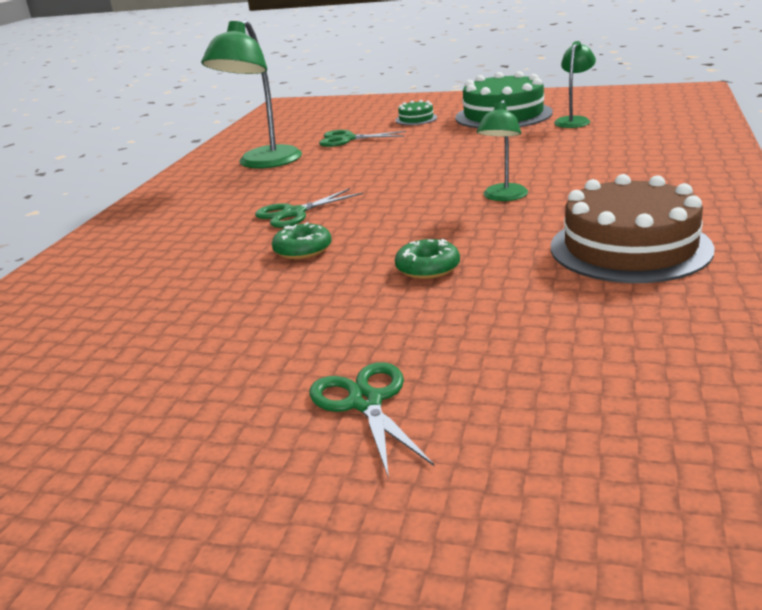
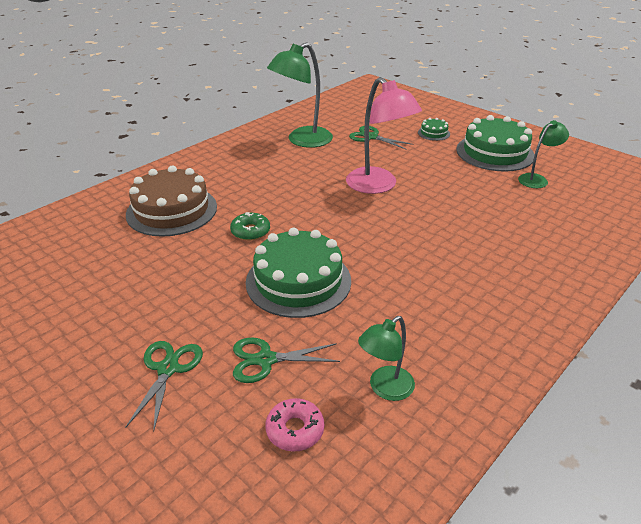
camera: 25 degrees right, 10 degrees up
green scissors [255,188,363,228] -> green scissors moved to [233,338,340,383]
green donut [395,239,460,279] -> green cake [246,228,351,318]
green lamp [477,100,528,201] -> green lamp moved to [358,316,415,401]
brown cake [551,174,715,283] -> brown cake moved to [126,166,217,237]
none -> pink donut [265,398,324,452]
none -> pink lamp [346,77,422,194]

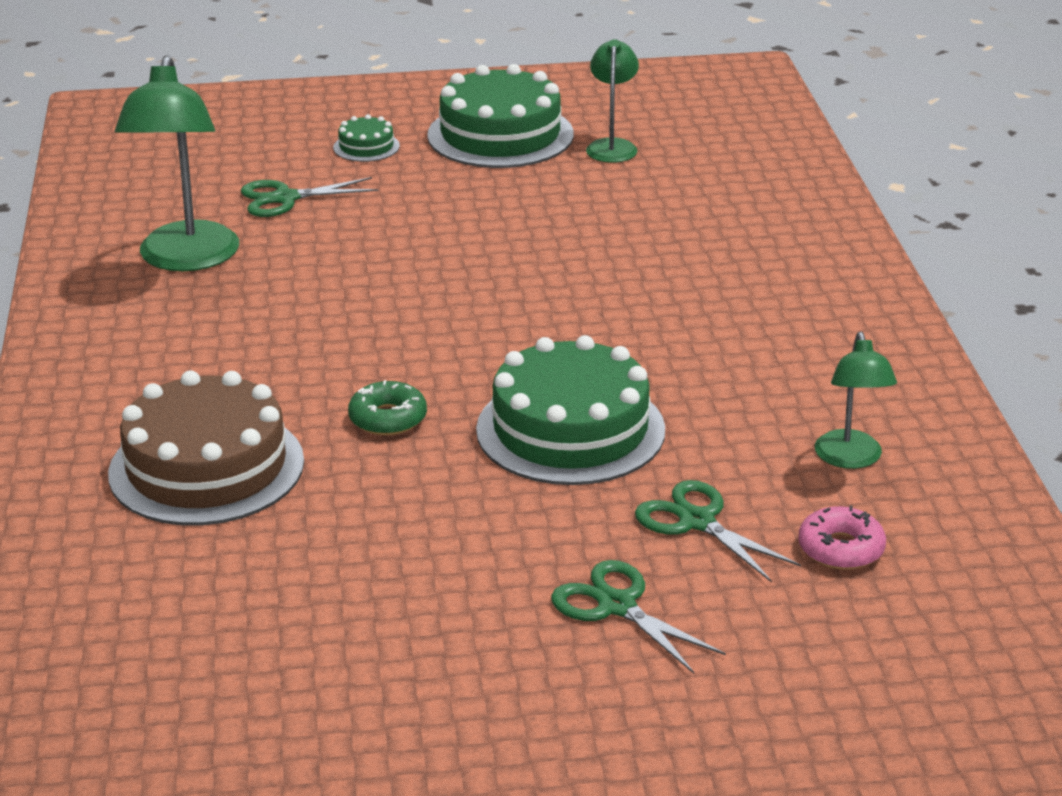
camera: 50 degrees left, 5 degrees down
green scissors [233,338,340,383] -> green scissors turned 105 degrees clockwise [635,480,801,583]
pink lamp [346,77,422,194] -> none

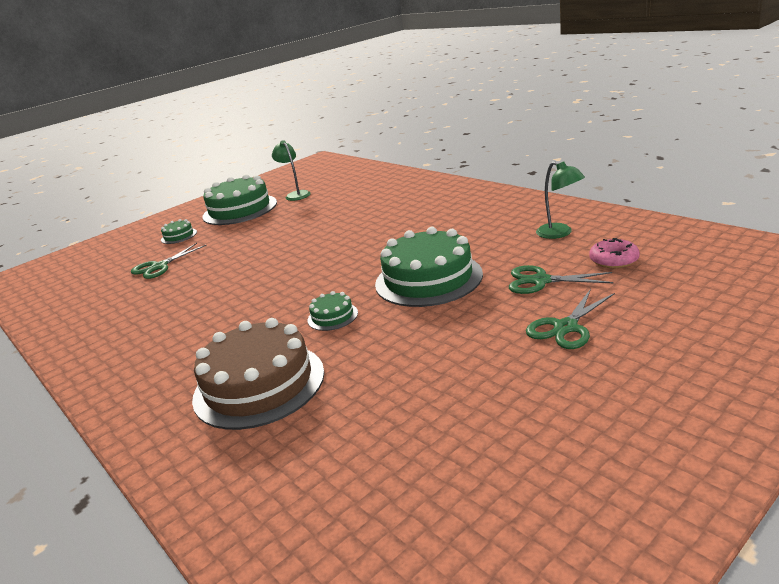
camera: 30 degrees left, 5 degrees down
green lamp [115,55,239,271] -> none
green donut [348,380,427,435] -> green cake [308,291,358,331]
green scissors [551,560,726,674] -> green scissors turned 60 degrees counterclockwise [526,289,615,349]

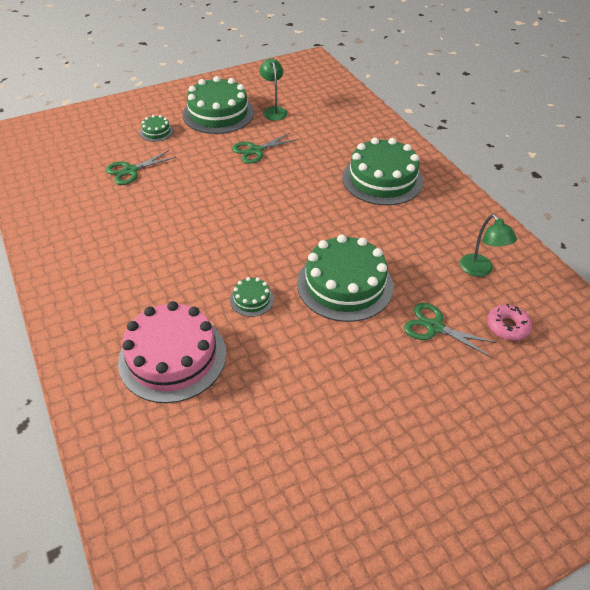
camera: 10 degrees right, 20 degrees up
brown cake [192,318,324,430] -> pink cake [118,301,226,403]
green scissors [526,289,615,349] -> green scissors moved to [232,133,298,164]
none -> green cake [342,138,423,205]

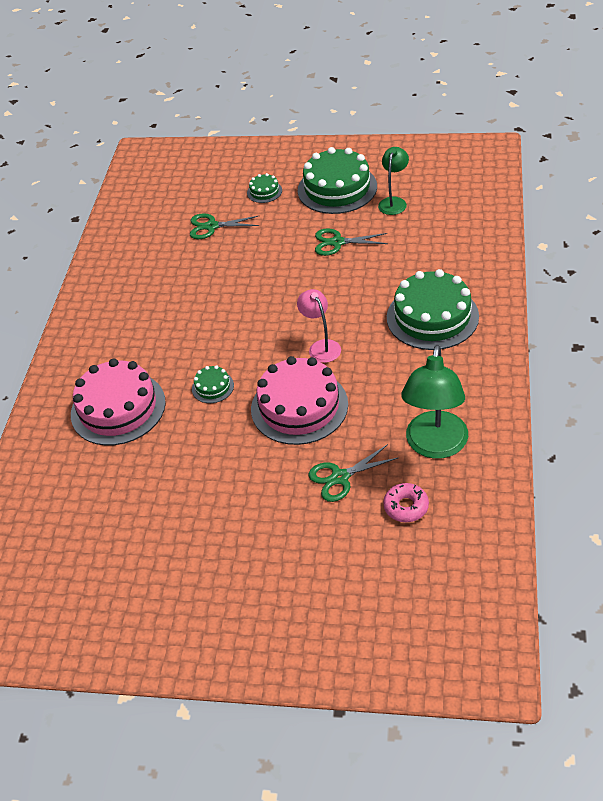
camera: 40 degrees right, 0 degrees up
green cake [297,234,393,322] -> pink cake [251,356,348,445]
green scissors [404,303,498,357] -> green scissors turned 90 degrees counterclockwise [309,444,399,502]
green lamp [460,214,517,277] -> green lamp [401,345,468,459], size x1.76
none -> pink lamp [297,289,341,363]

